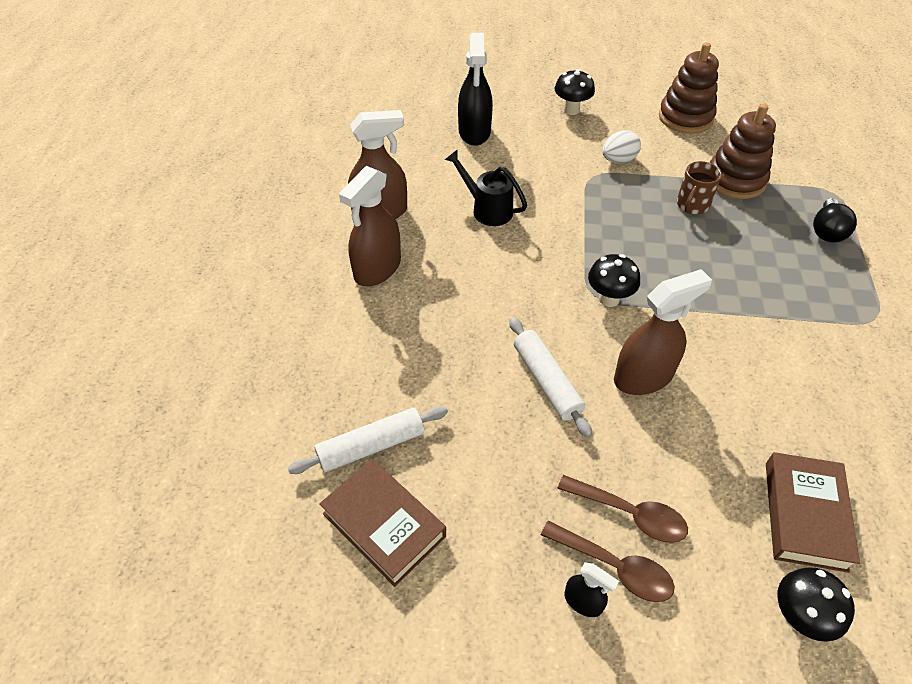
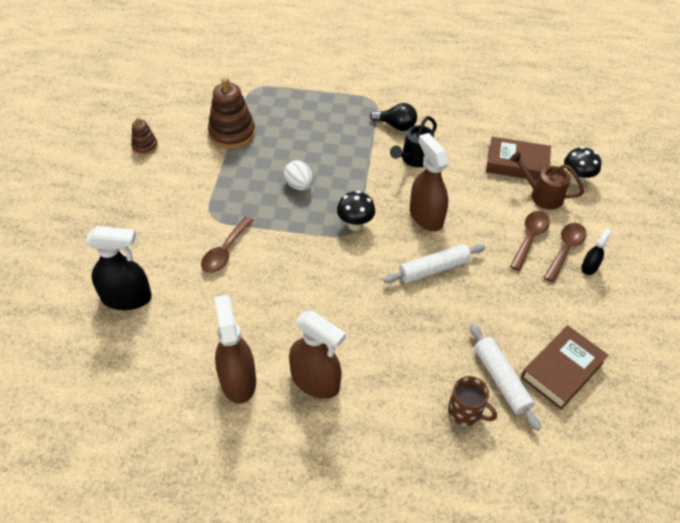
camera: 90 degrees left, 0 degrees up
black watering can [445,150,527,226] -> black watering can moved to [390,116,437,167]
black mushroom [554,69,595,115] -> none
white egg [602,130,641,164] -> white egg moved to [284,160,313,190]
brown stacking toy [659,42,719,133] -> brown stacking toy [131,117,158,155], size x0.54
brown mug [677,161,722,214] -> brown mug moved to [448,376,497,426]
black light bulb [813,198,857,243] -> black light bulb moved to [370,103,417,131]
none -> brown spoon [201,216,254,273]
none -> brown watering can [509,152,584,210]

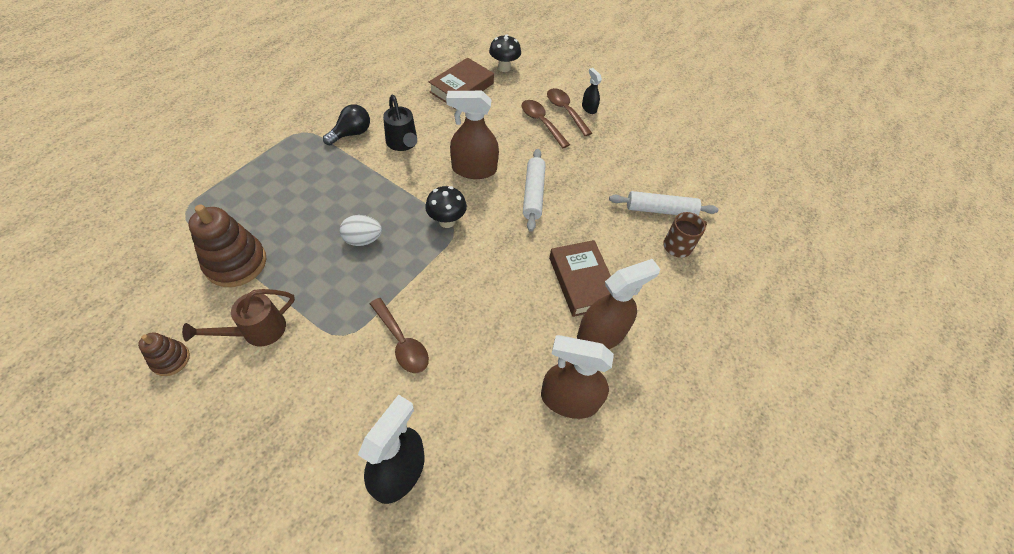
camera: 65 degrees left, 5 degrees up
brown watering can [509,152,584,210] -> brown watering can moved to [182,289,295,346]
brown book [521,325,609,410] -> brown book moved to [549,240,611,317]

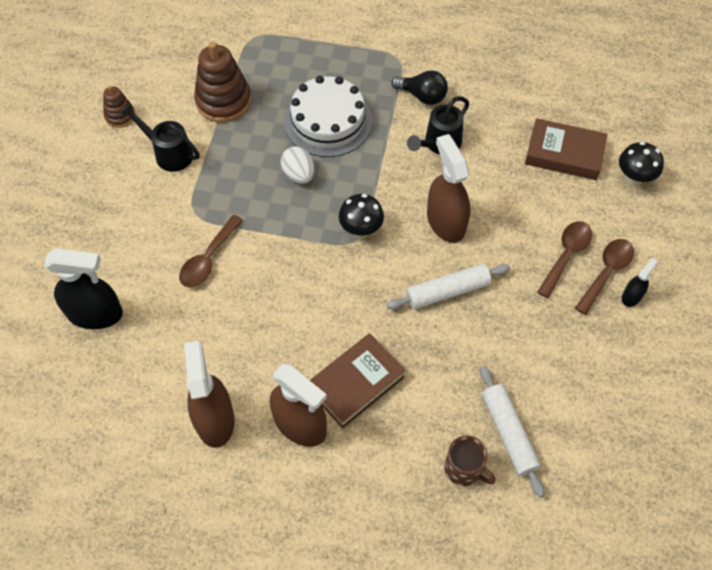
camera: 70 degrees right, 5 degrees up
brown watering can [182,289,295,346] -> black watering can [120,103,200,172]
none -> white cake [284,76,372,157]

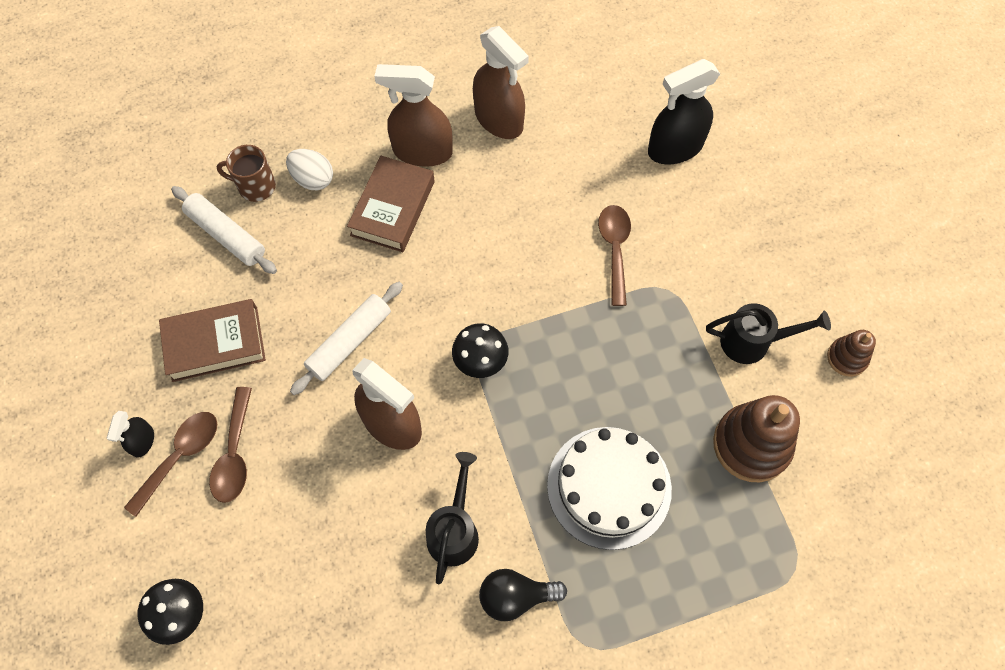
camera: 150 degrees right, 5 degrees up
white egg [281,146,315,184] -> white egg moved to [286,149,333,190]
brown book [525,118,607,180] -> brown book moved to [159,299,266,382]
brown spoon [575,239,634,315] -> brown spoon turned 150 degrees counterclockwise [124,412,217,517]

